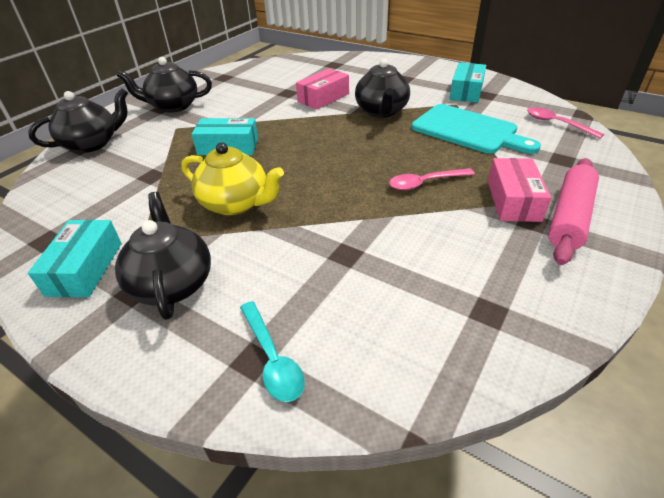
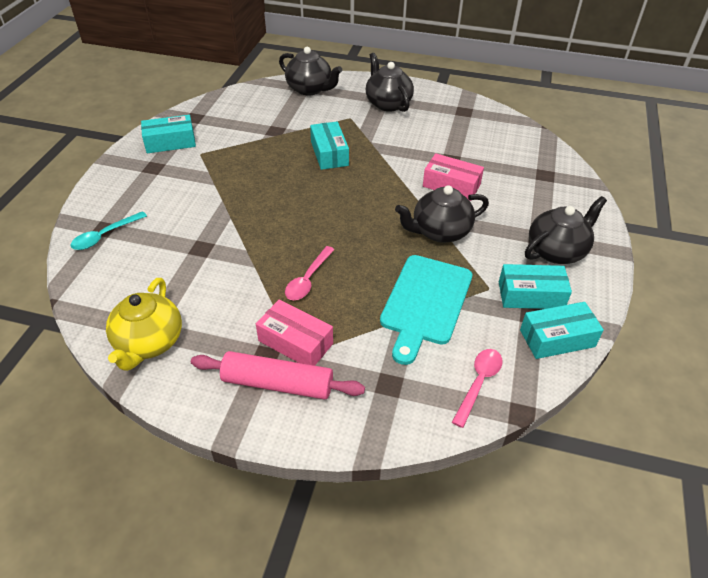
camera: 70 degrees right, 5 degrees up
black teapot [115,192,211,320] -> black teapot moved to [525,196,607,264]
yellow teapot [181,142,284,215] -> yellow teapot moved to [106,278,182,371]
pink spoon [389,168,475,190] -> pink spoon turned 120 degrees counterclockwise [285,246,335,300]
pink box [488,158,551,222] -> pink box turned 45 degrees clockwise [256,300,333,366]
none -> turquoise box [520,302,604,359]

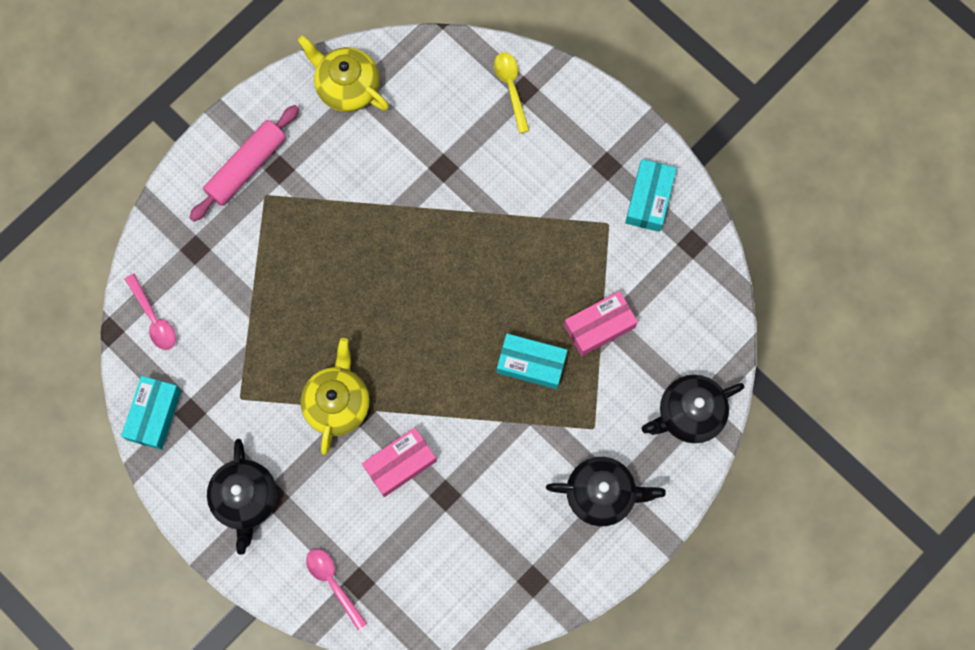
camera: 120 degrees right, 30 degrees up
turquoise spoon [70,211,147,250] -> yellow spoon [494,52,529,133]
pink box [256,300,333,366] -> pink box moved to [564,291,638,356]
pink spoon [285,246,335,300] -> pink spoon moved to [306,549,367,630]
turquoise cutting board [380,255,472,365] -> none
black teapot [395,185,489,243] -> yellow teapot [300,338,370,455]
turquoise box [499,264,572,309] -> none

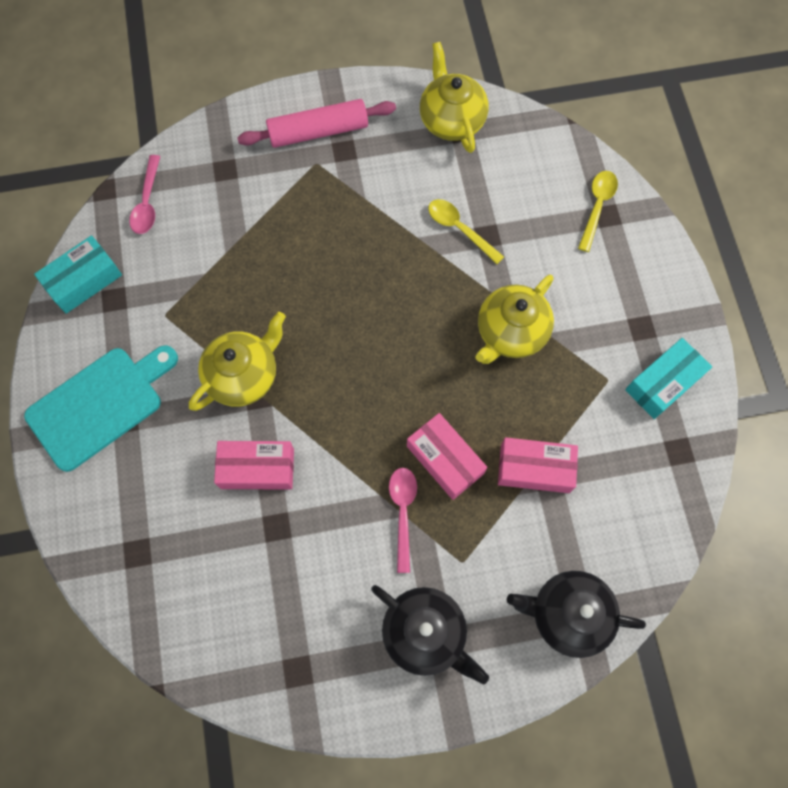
camera: 35 degrees right, 5 degrees down
black teapot [207,439,277,555] -> turquoise cutting board [24,345,178,472]
pink spoon [306,549,367,630] -> pink spoon moved to [389,468,417,573]
turquoise box [497,334,568,389] -> pink box [407,413,487,500]
none -> yellow spoon [428,199,504,264]
none -> yellow teapot [475,275,554,364]

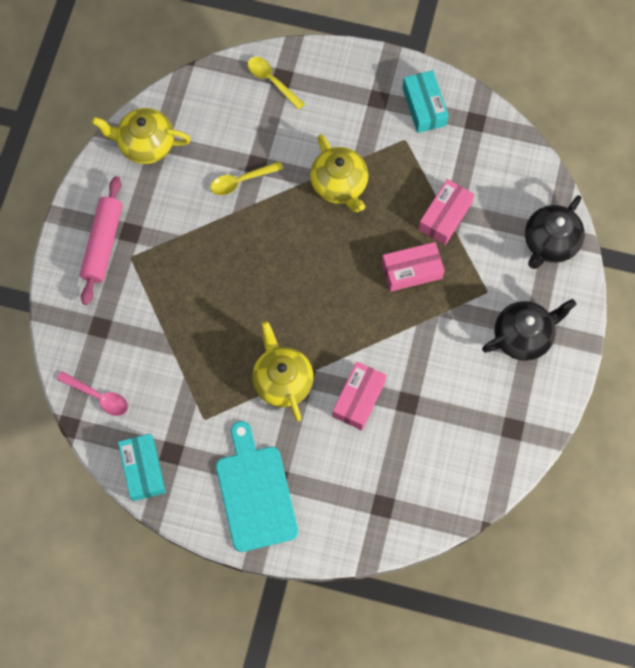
camera: 65 degrees left, 0 degrees up
pink spoon [389,468,417,573] -> none

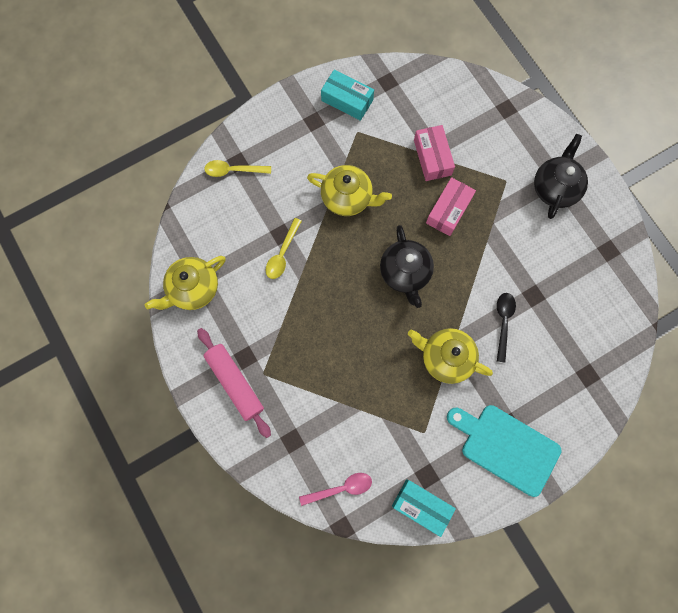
camera: 45 degrees left, 5 degrees up
pink box [332,362,387,430] -> black spoon [497,293,516,362]
black teapot [525,195,585,269] -> black teapot moved to [380,225,434,308]

